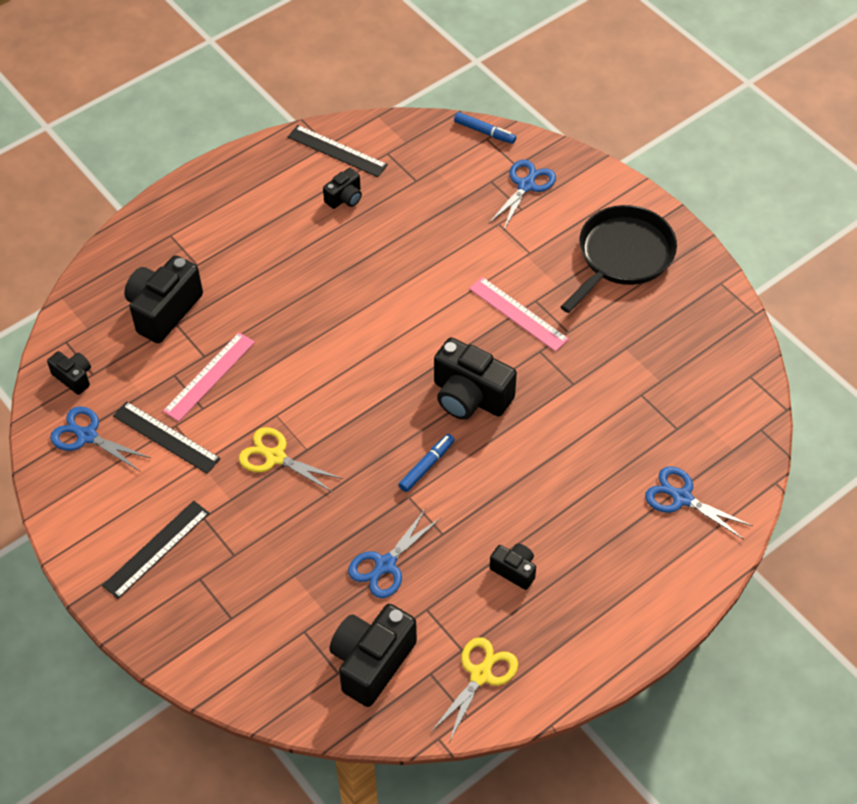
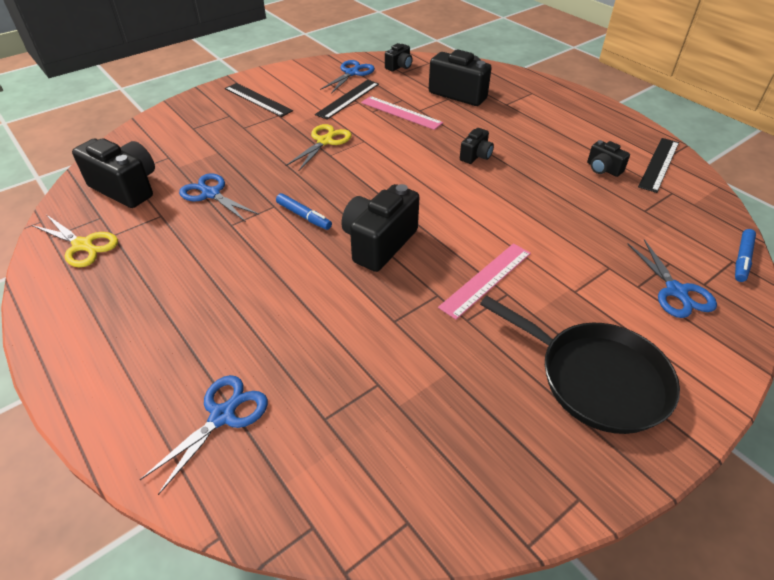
camera: 90 degrees right, 10 degrees down
blue scissors [488,160,556,231] -> blue scissors turned 45 degrees clockwise [627,239,717,318]
black camera [490,543,536,590] -> black camera moved to [460,128,494,164]

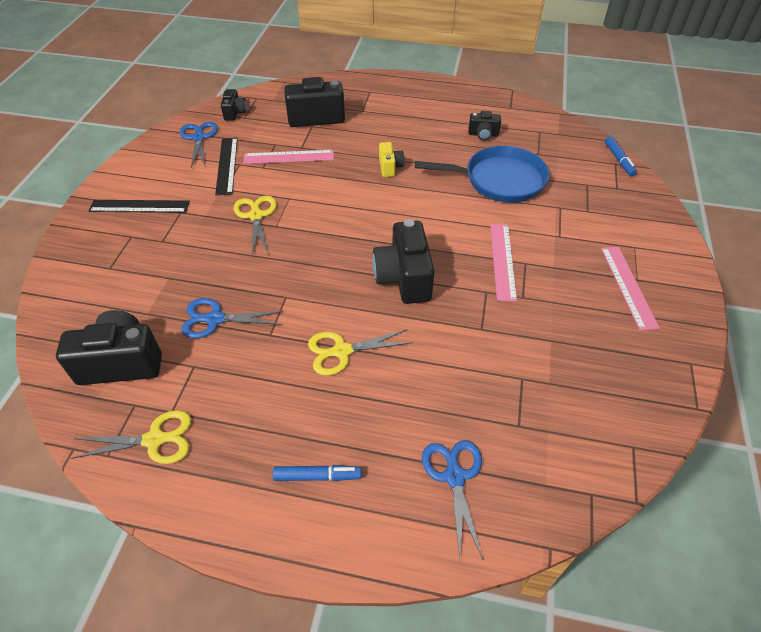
camera: 40 degrees left, 5 degrees up
blue marker [276,193,332,230] -> blue marker moved to [273,465,362,481]
black camera [460,128,494,164] -> yellow camera [379,142,404,177]
black pan [480,296,680,434] -> pink ruler [601,247,660,331]
blue scissors [627,239,717,318] -> none
black ruler [638,138,679,193] -> none
none -> yellow scissors [308,329,413,376]
none -> blue pan [415,146,549,203]

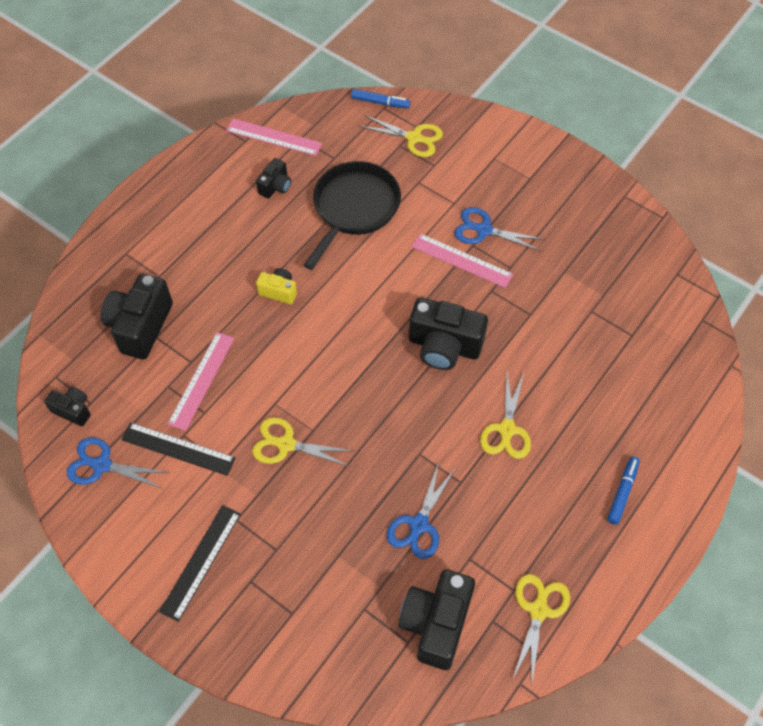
camera: 65 degrees left, 10 degrees up
blue pan [415,146,549,203] -> black pan [304,161,401,270]
blue scissors [422,440,483,559] -> blue scissors moved to [454,207,545,251]
pink ruler [601,247,660,331] -> pink ruler moved to [226,119,322,156]
none -> yellow scissors [359,115,443,157]

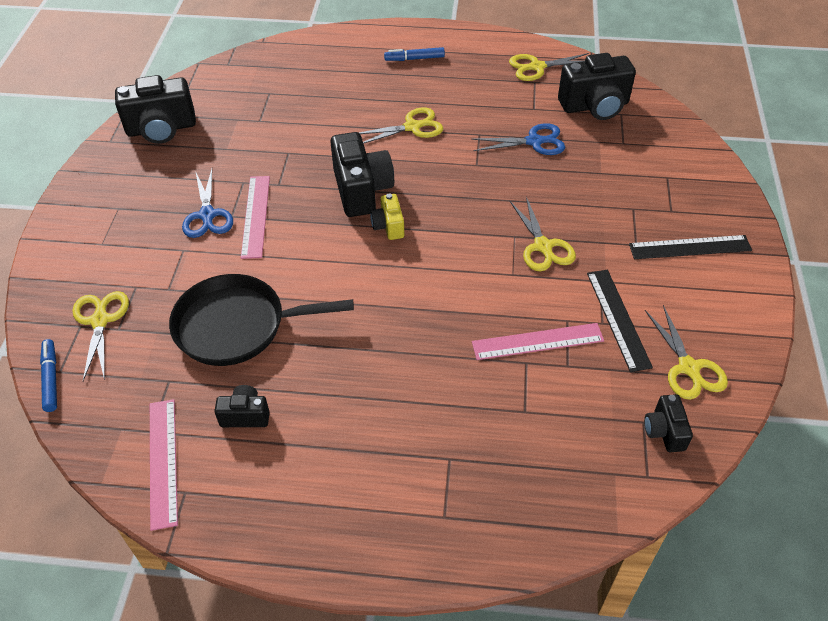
camera: 120 degrees left, 10 degrees down
blue scissors [67,437,169,489] -> yellow scissors [645,305,728,400]
black camera [101,274,173,359] -> black camera moved to [115,75,196,144]
yellow camera [256,268,297,304] -> yellow camera moved to [370,193,404,240]

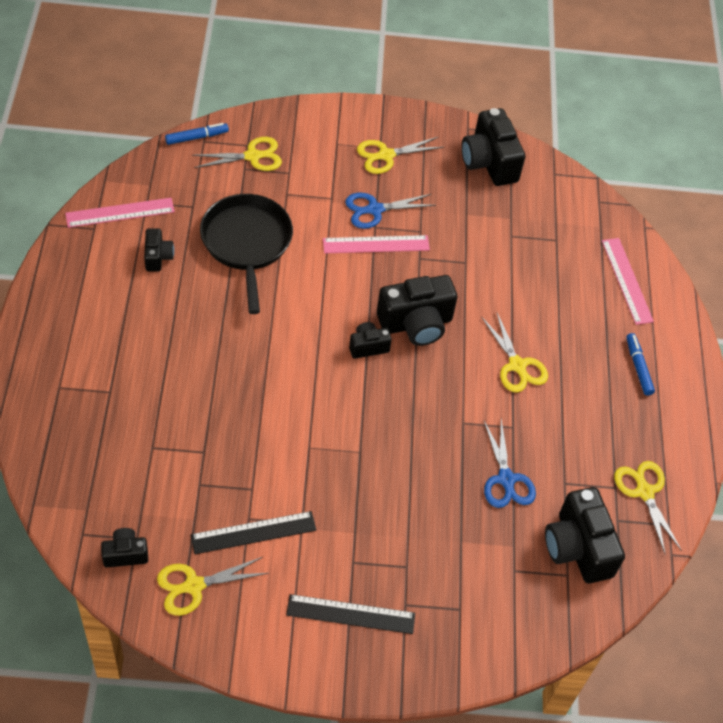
camera: 80 degrees right, 5 degrees up
yellow camera [370,193,404,240] -> black camera [349,322,392,359]
pink ruler [472,323,604,360] -> pink ruler moved to [602,238,654,325]
yellow scissors [510,197,576,271] -> yellow scissors moved to [357,137,444,174]
black ruler [629,235,752,259] -> black ruler turned 75 degrees counterclockwise [286,594,415,634]

